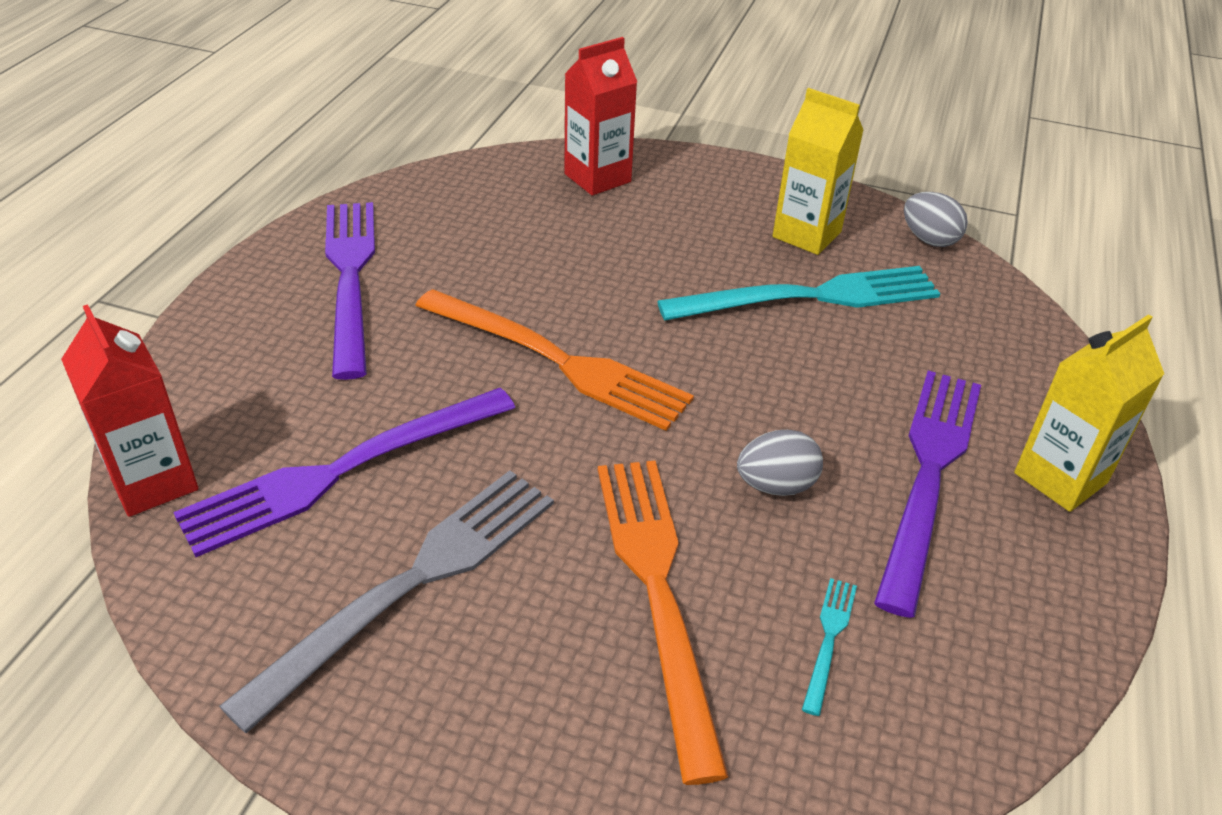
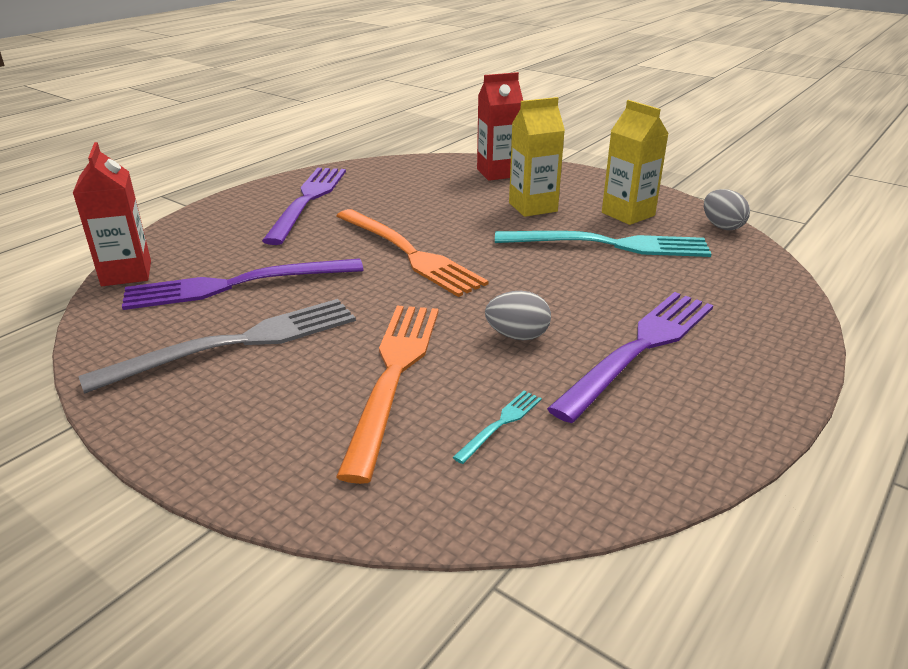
camera: 20 degrees right, 10 degrees down
yellow carton [1014,314,1164,512] -> yellow carton moved to [509,97,565,217]

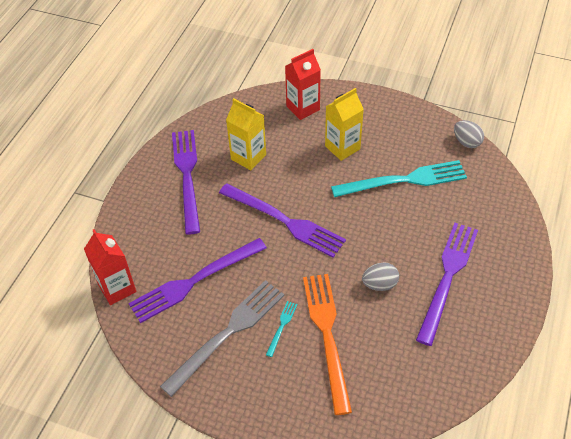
camera: 15 degrees left, 20 degrees up
orange fork [336,209,489,297] -> purple fork [219,183,346,258]
turquoise fork [452,391,542,464] -> turquoise fork moved to [266,301,297,357]
yellow carton [602,100,669,225] -> yellow carton moved to [226,98,266,170]

